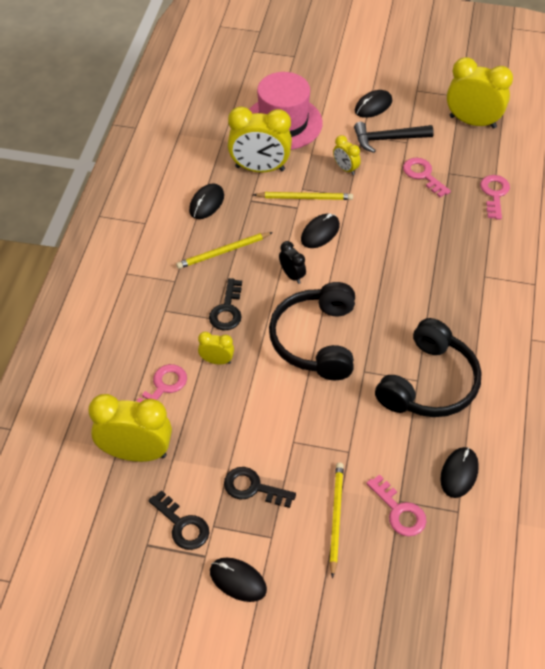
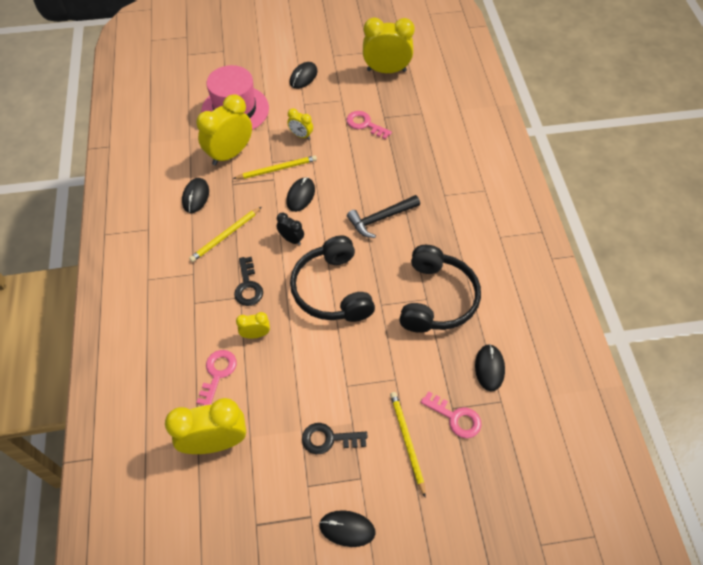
camera: 20 degrees left, 5 degrees up
black key [148,490,209,550] -> none
yellow clock [228,107,292,172] -> yellow clock turned 150 degrees clockwise [196,94,252,165]
black hammer [354,122,434,153] -> black hammer moved to [347,195,420,238]
pink key [480,175,510,220] -> none

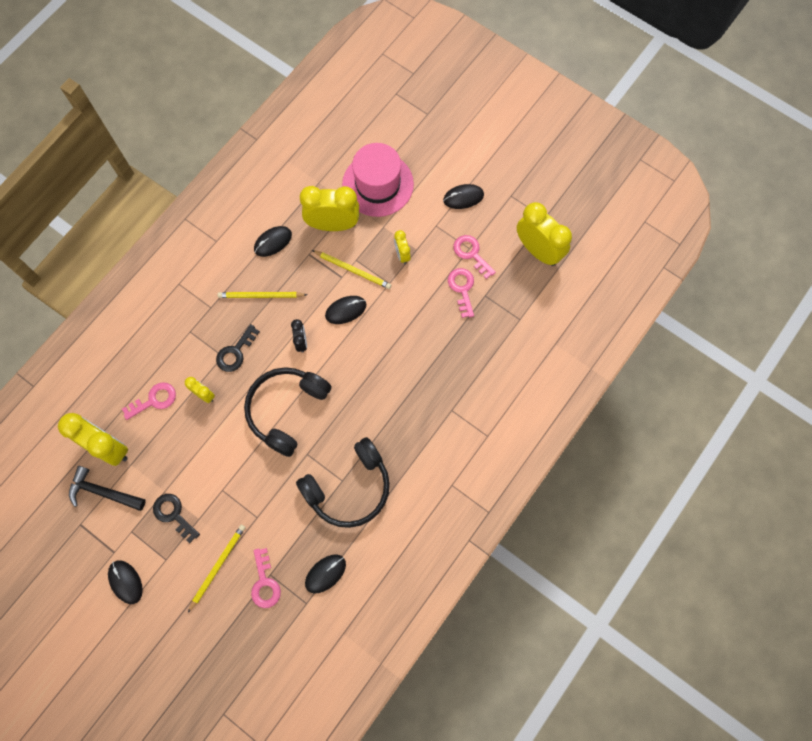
camera: 45 degrees right, 15 degrees up
black hammer [347,195,420,238] -> black hammer moved to [69,466,146,511]
none -> pink key [453,235,496,279]

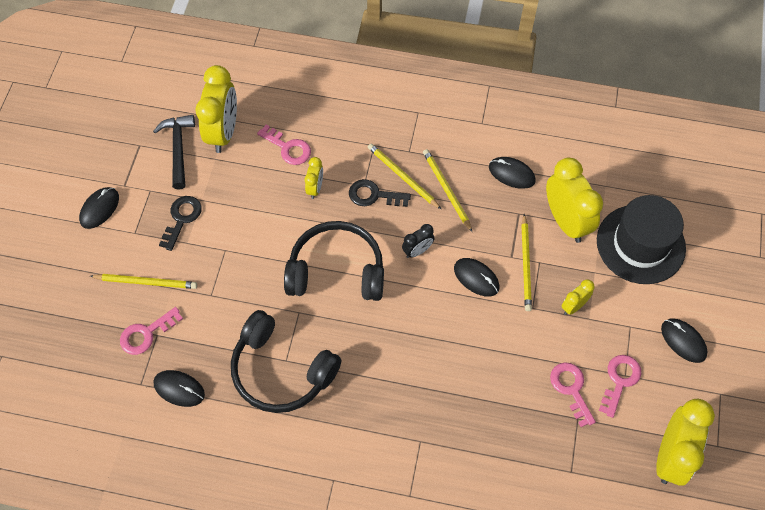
camera: 65 degrees right, 10 degrees down
pink hat [342,143,414,217] -> black hat [597,195,686,284]
pink key [448,268,474,318] -> pink key turned 75 degrees counterclockwise [550,362,596,427]
none -> yellow pencil [368,143,442,210]

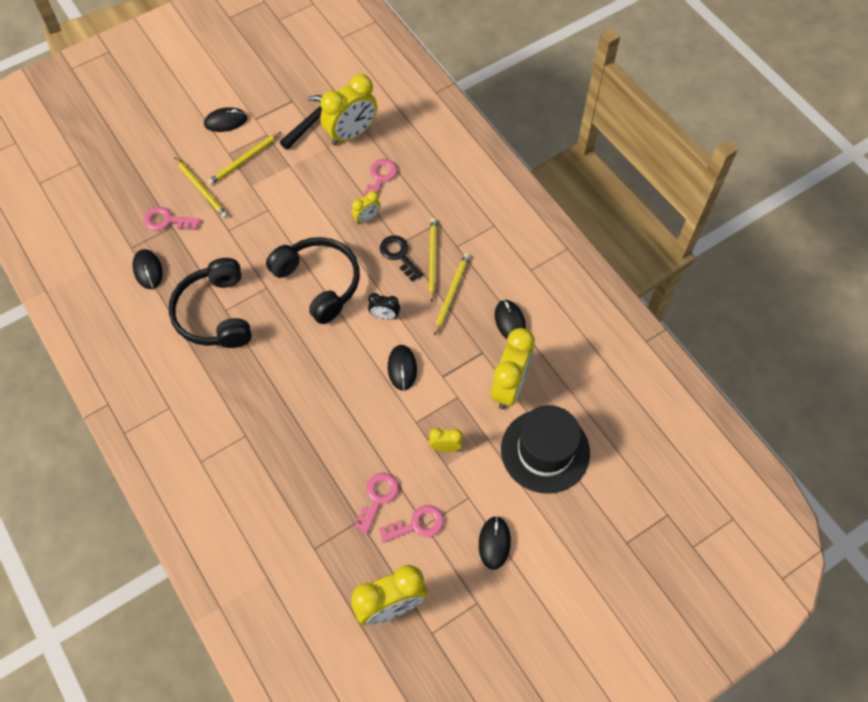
camera: 45 degrees right, 0 degrees up
black key [159,196,202,251] -> none
pink key [257,125,311,165] -> pink key turned 150 degrees counterclockwise [362,159,397,198]
yellow pencil [521,214,532,311] -> yellow pencil moved to [208,132,281,185]

